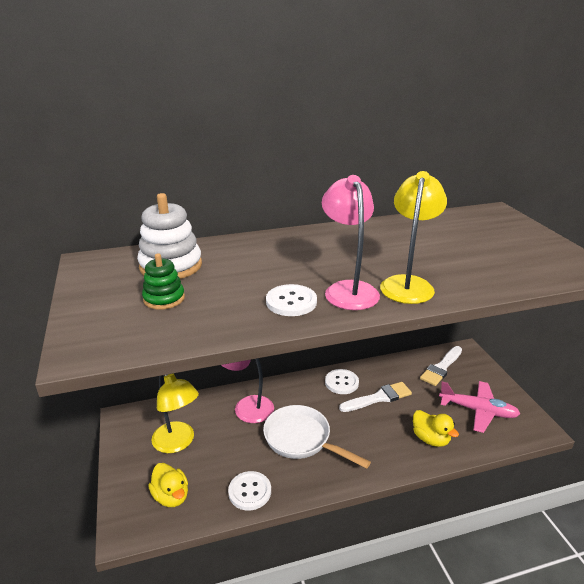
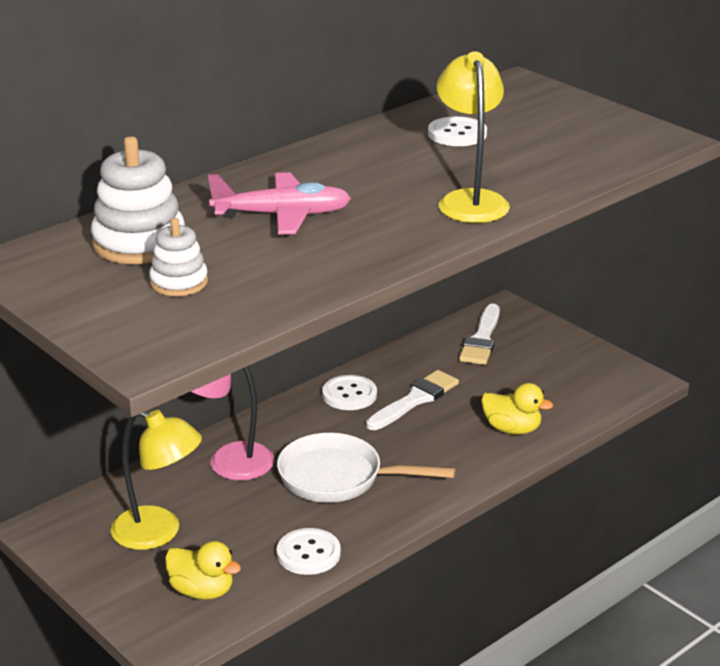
camera: 25 degrees left, 0 degrees up
green stacking toy [142,253,185,310] -> white stacking toy [149,218,208,296]
white button [266,284,317,316] -> white button moved to [428,116,487,146]
pink lamp [322,175,380,310] -> none
pink plane [439,381,520,433] -> pink plane moved to [208,172,351,235]

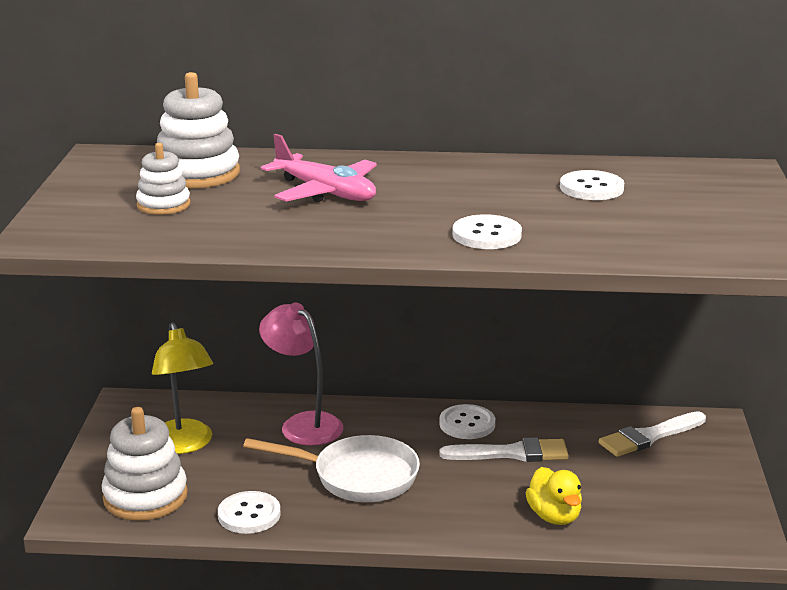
camera: 45 degrees right, 5 degrees down
yellow duck [165,541,241,600] -> white stacking toy [102,407,188,521]
white pan [277,433,456,503] -> white pan turned 135 degrees clockwise [243,435,420,502]
yellow lamp [437,51,510,223] -> white button [452,214,522,249]

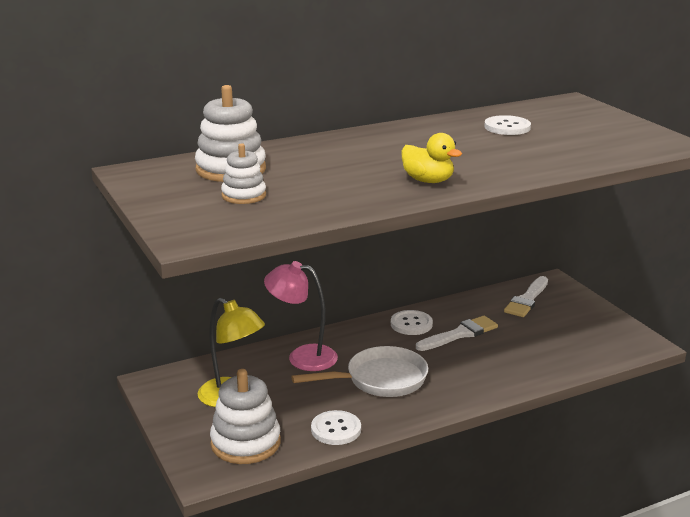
camera: 30 degrees left, 0 degrees up
pink plane [261,134,377,202] -> none
white button [452,214,522,249] -> none
yellow duck [525,467,582,525] -> yellow duck moved to [402,133,462,183]

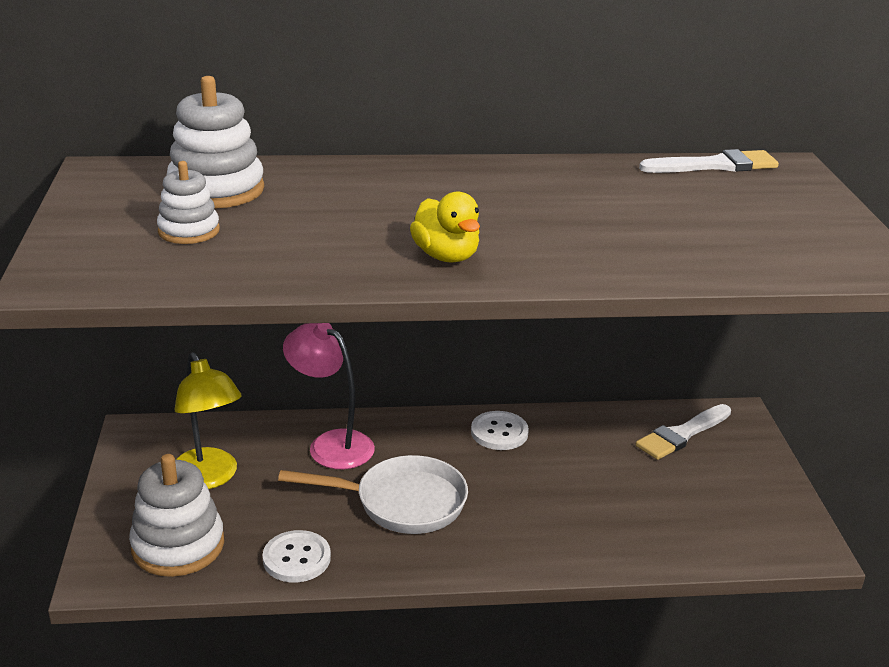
camera: 20 degrees right, 5 degrees up
white brush [416,316,498,351] -> white brush moved to [639,149,779,173]
white button [484,115,531,135] -> none

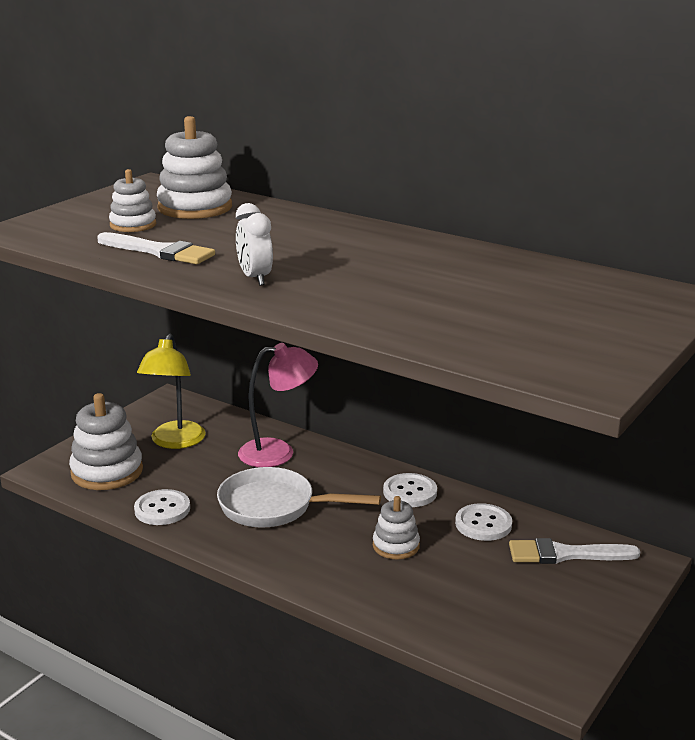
camera: 40 degrees right, 5 degrees down
white pan [278,455,468,534] -> white pan turned 150 degrees clockwise [217,467,381,527]
pink lamp [283,323,375,469] -> pink lamp turned 90 degrees clockwise [238,343,318,467]
yellow duck [410,191,480,263] -> white clock [236,203,273,286]
white brush [639,149,779,173] -> white brush moved to [97,232,215,264]
none -> white stacking toy [373,496,420,560]
none -> white button [455,503,512,541]

